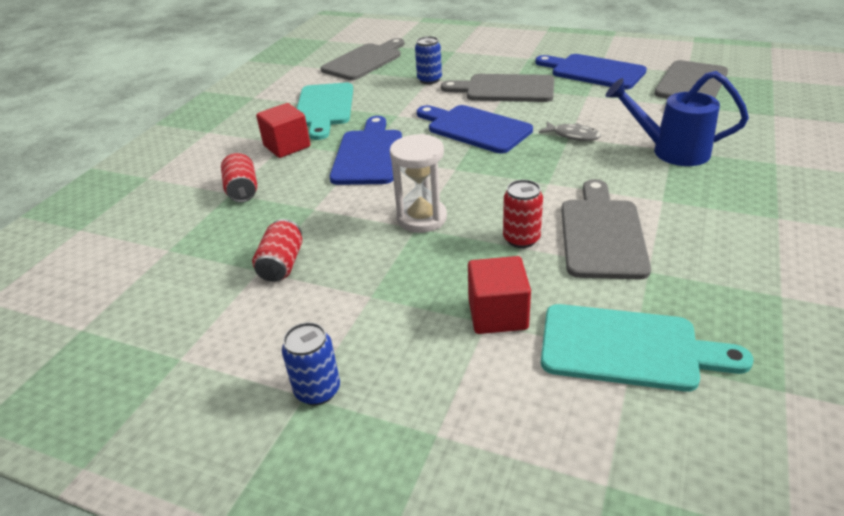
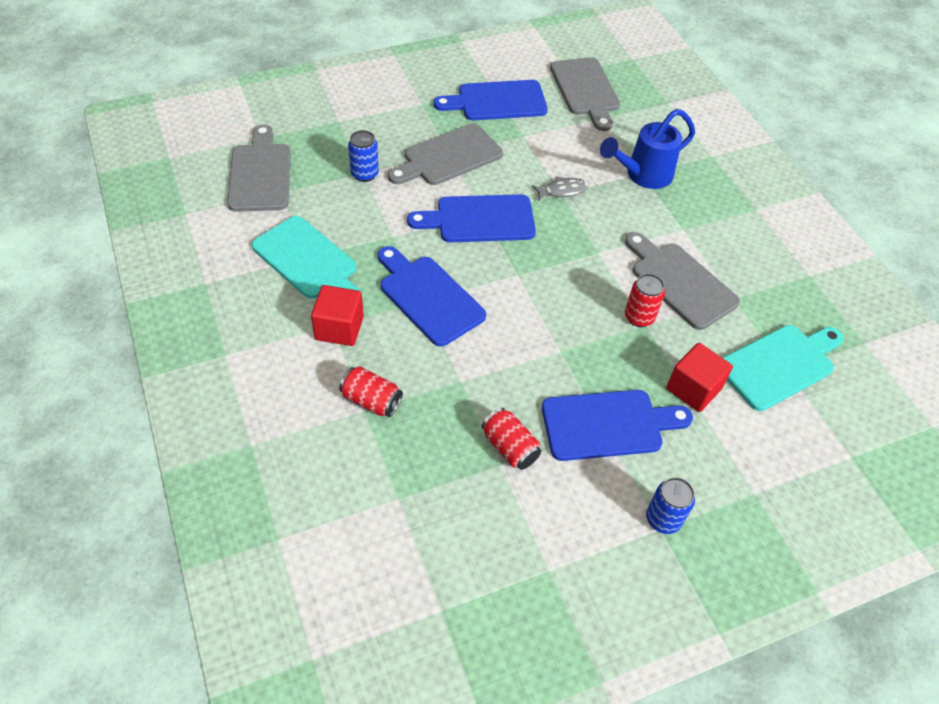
camera: 50 degrees left, 15 degrees up
white hourglass [390,134,447,233] -> none
none -> blue cutting board [542,390,693,461]

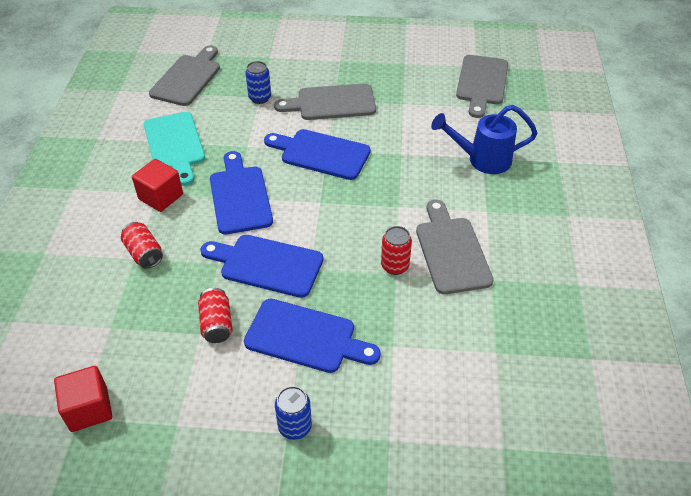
camera: 30 degrees right, 5 degrees down
blue cutting board [433,80,548,120] -> blue cutting board moved to [200,235,323,298]
grey fish [532,176,588,201] -> none
red cube [666,343,733,412] -> red cube moved to [54,366,112,432]
turquoise cutting board [723,325,844,411] -> none

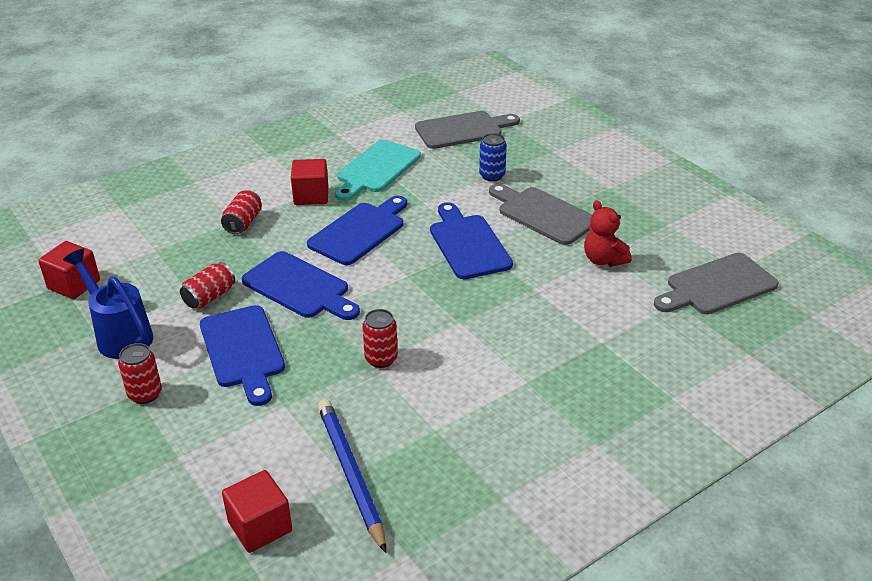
camera: 50 degrees right, 10 degrees down
blue cutting board [200,235,323,298] -> blue cutting board turned 150 degrees clockwise [241,251,360,320]
blue can [275,386,312,440] -> red can [118,343,162,404]
grey cutting board [416,200,494,294] -> none
blue watering can [431,105,538,174] -> blue watering can moved to [63,249,153,359]
none -> red cube [222,470,292,553]
none -> blue pencil [318,399,386,553]
none -> red teddy bear [584,200,632,267]

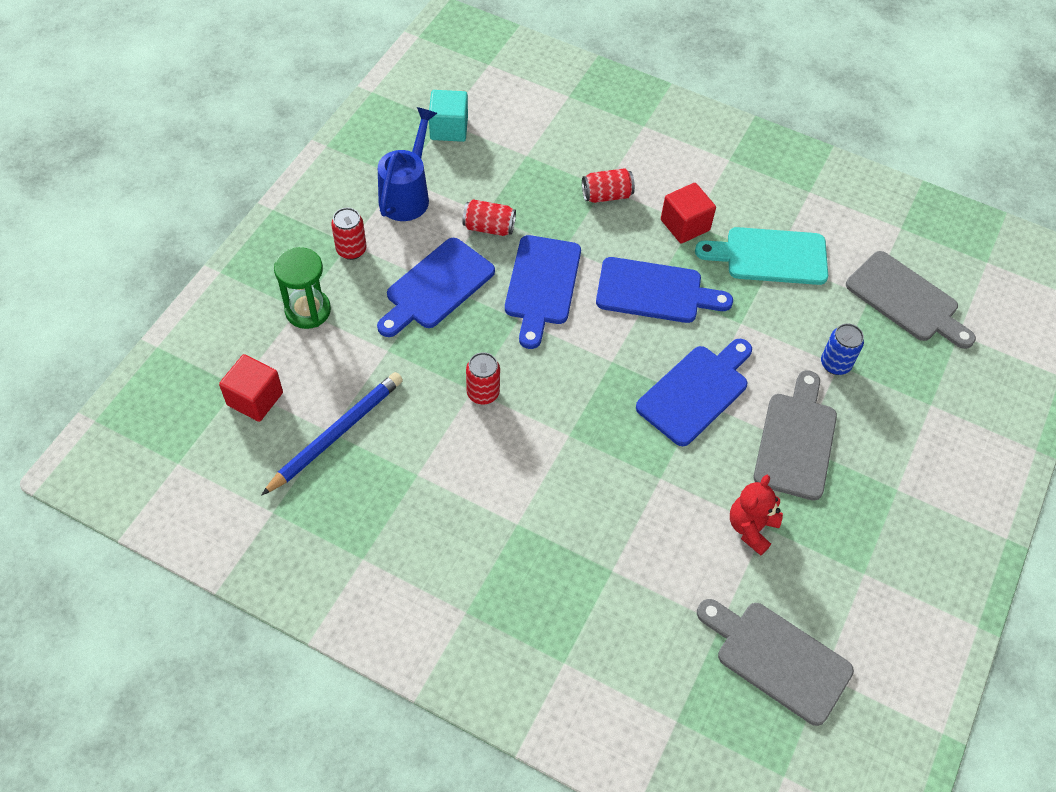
camera: 60 degrees right, 20 degrees up
red cube [38,241,100,299] -> turquoise cube [429,90,468,142]
none -> green hourglass [274,247,331,329]

